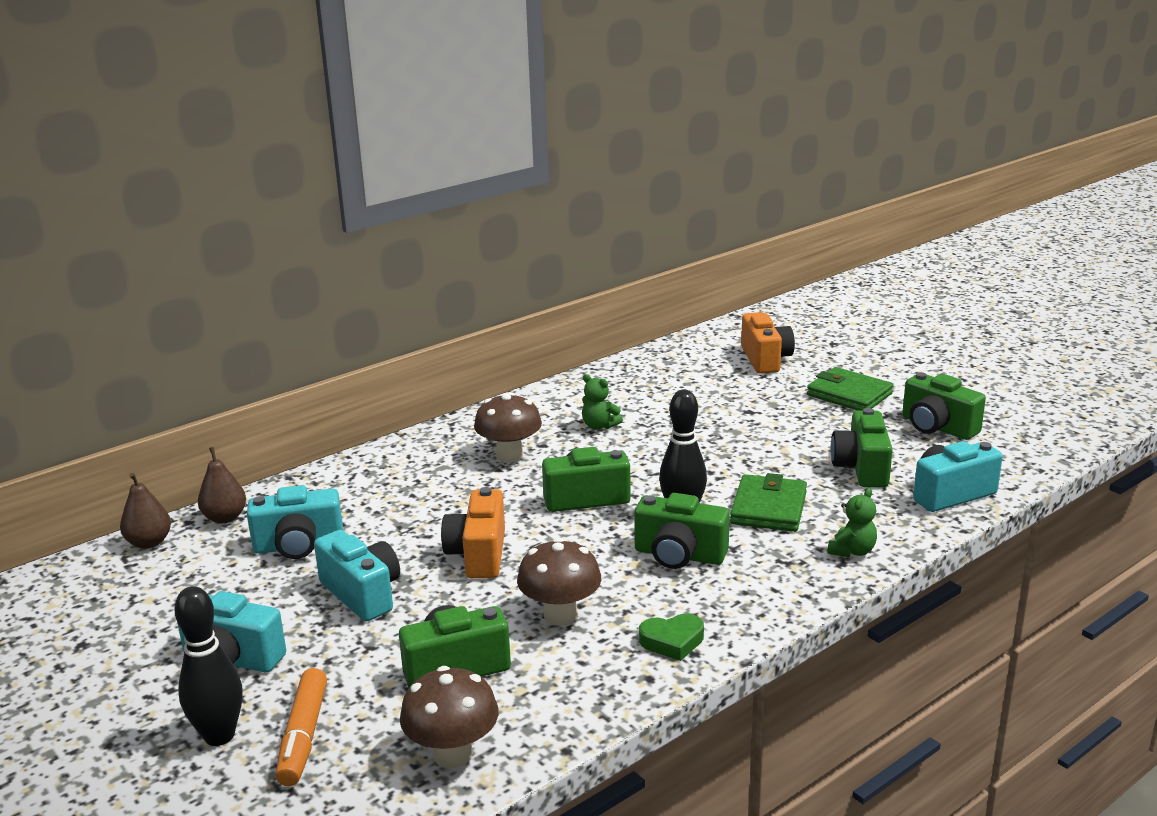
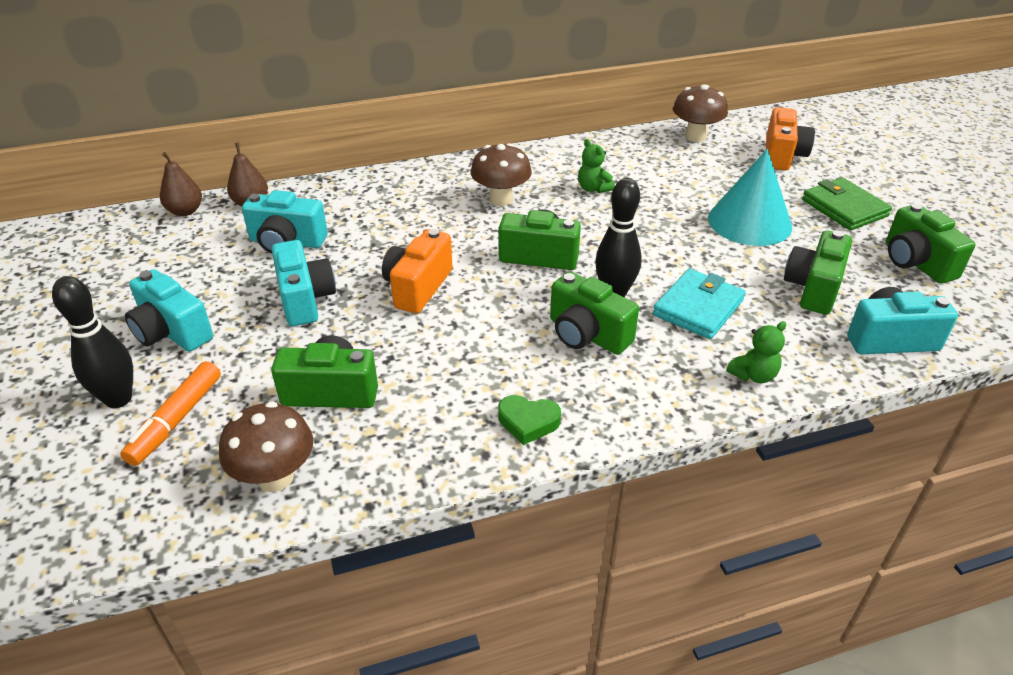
camera: 20 degrees right, 15 degrees up
brown mushroom [517,538,601,626] -> brown mushroom moved to [673,85,728,142]
green wallet [730,473,807,532] -> turquoise wallet [653,269,745,339]
none -> turquoise cone [708,149,792,246]

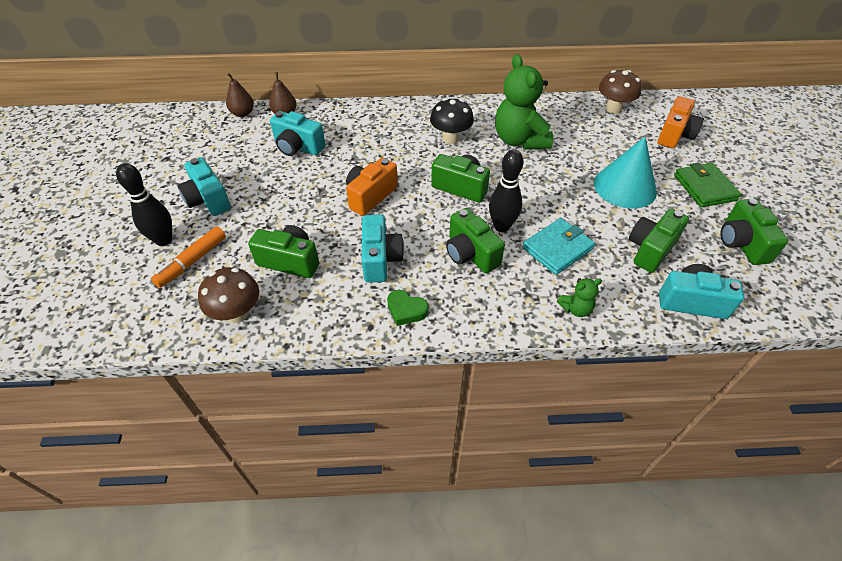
camera: 15 degrees right, 10 degrees up
turquoise camera [272,240,336,326] -> turquoise camera moved to [362,214,404,283]
brown mushroom [471,143,532,206] -> black mushroom [430,98,474,144]
green teddy bear [578,139,615,193] -> green teddy bear [495,54,553,150], size x2.21

